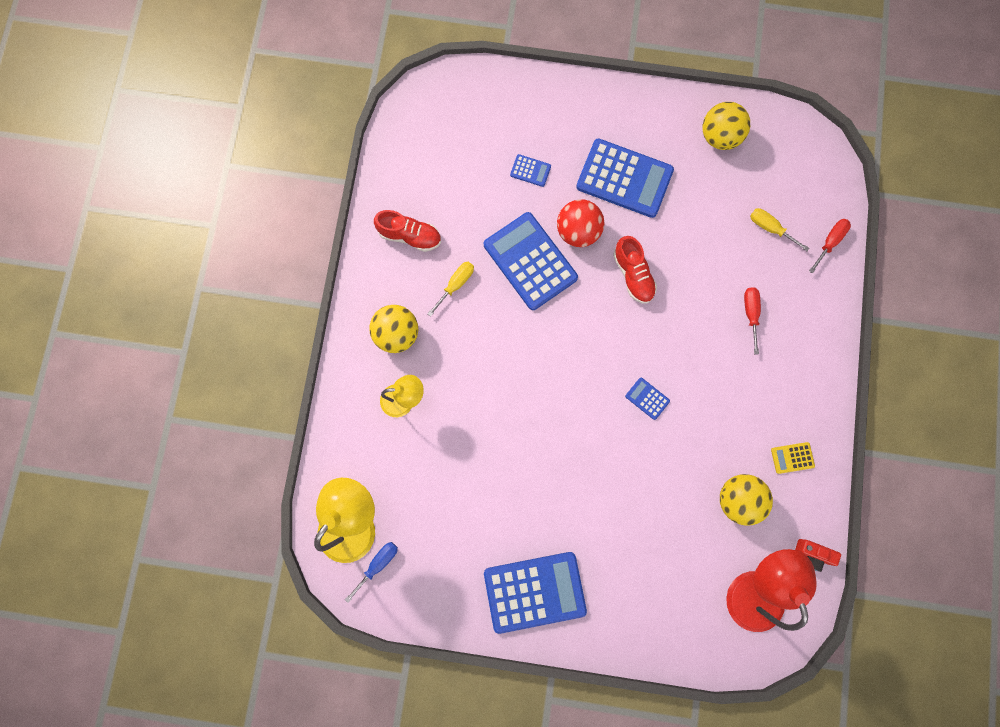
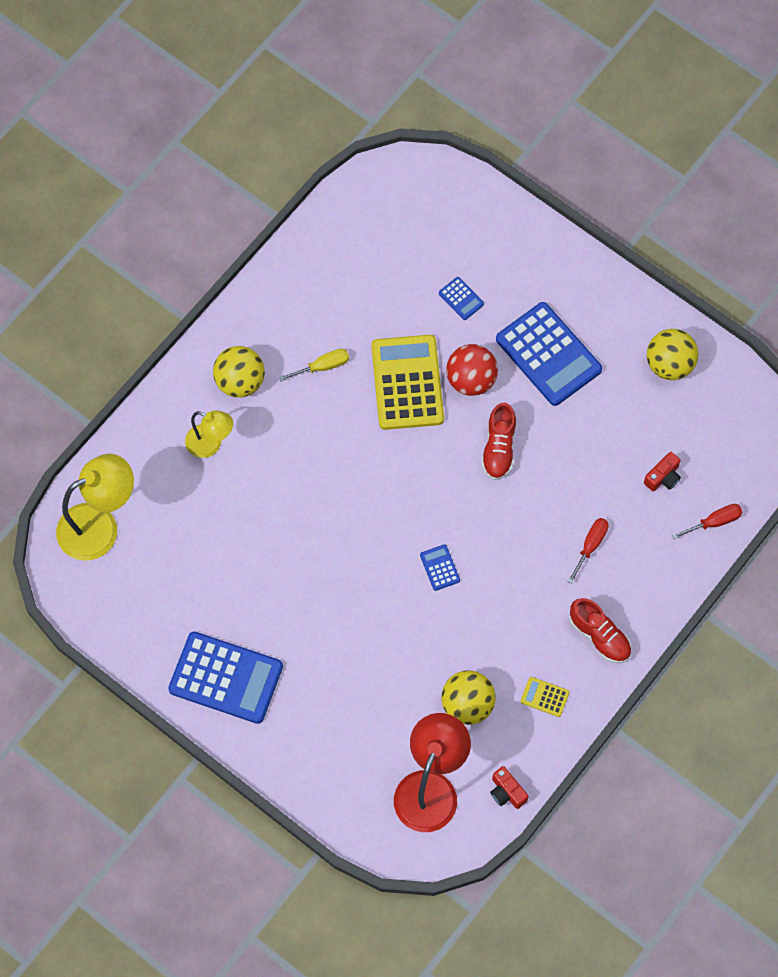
camera: 30 degrees right, 10 degrees down
blue screwdriver [345,542,398,603] -> none
red shoe [374,210,441,252] -> red shoe moved to [570,598,632,663]
blue calculator [484,212,578,310] -> yellow calculator [371,335,444,430]
yellow screwdriver [750,208,809,251] -> red camera [644,452,681,491]

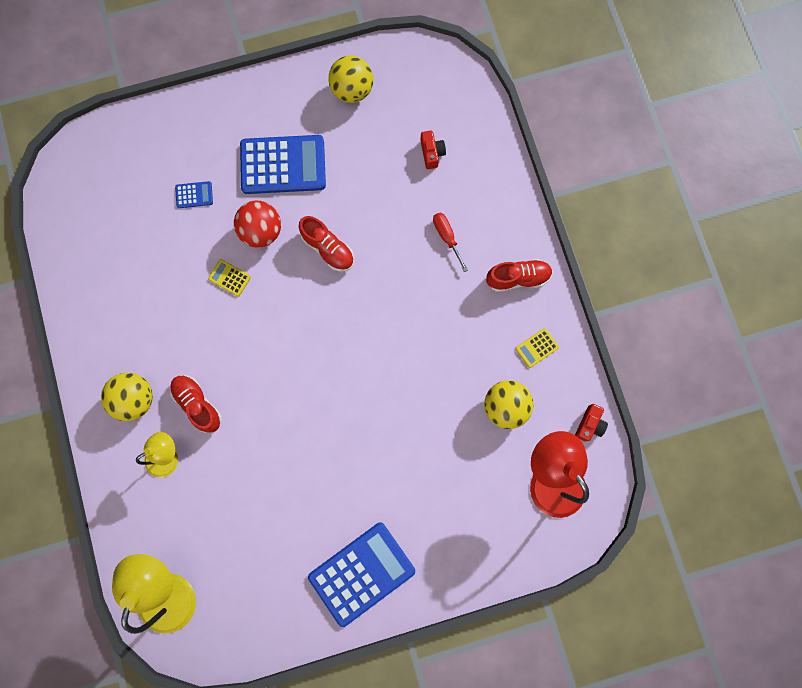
camera: 55 degrees left, 10 degrees up
yellow screwdriver [279,349,349,381] -> none
yellow calculator [371,335,444,430] -> yellow calculator [208,259,251,297], size x0.43
blue calculator [420,544,460,591] -> none
red camera [490,766,529,809] -> red camera turned 60 degrees counterclockwise [575,404,608,442]
red screwdriver [672,504,743,539] -> none
none -> red shoe [170,375,222,433]

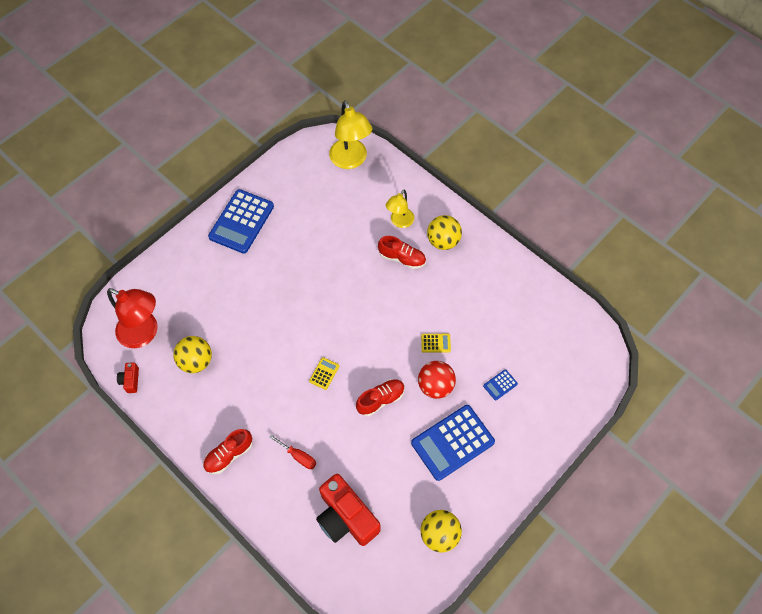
camera: 150 degrees right, 15 degrees down
red shoe [299,216,354,271] -> red shoe turned 135 degrees clockwise [356,379,405,416]
red camera [420,130,446,169] -> red camera [316,474,380,546], size x2.27
yellow calculator [515,328,559,368] -> yellow calculator moved to [309,357,339,390]

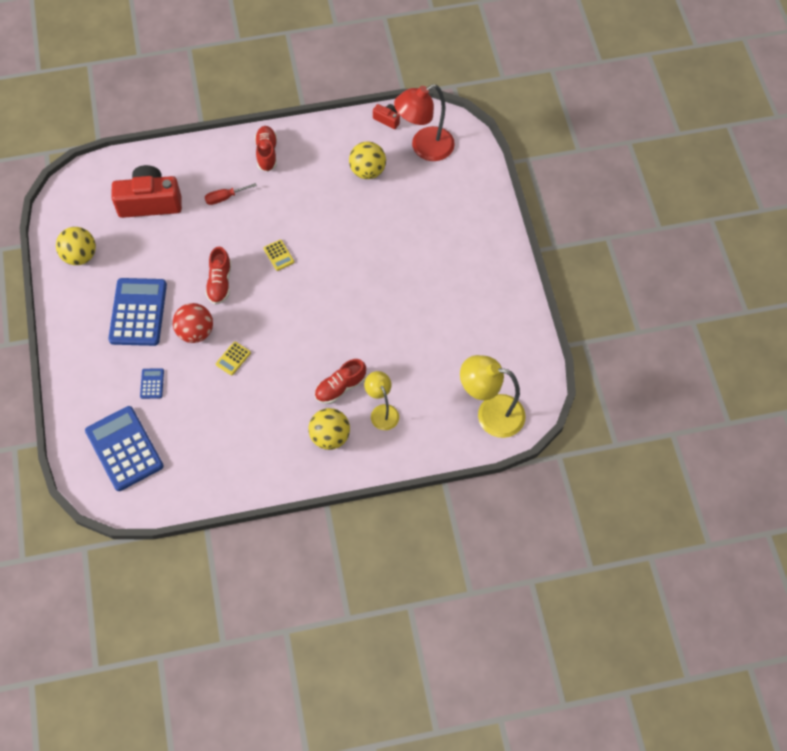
camera: 125 degrees right, 0 degrees up
blue calculator [208,189,274,254] -> blue calculator moved to [85,406,164,491]

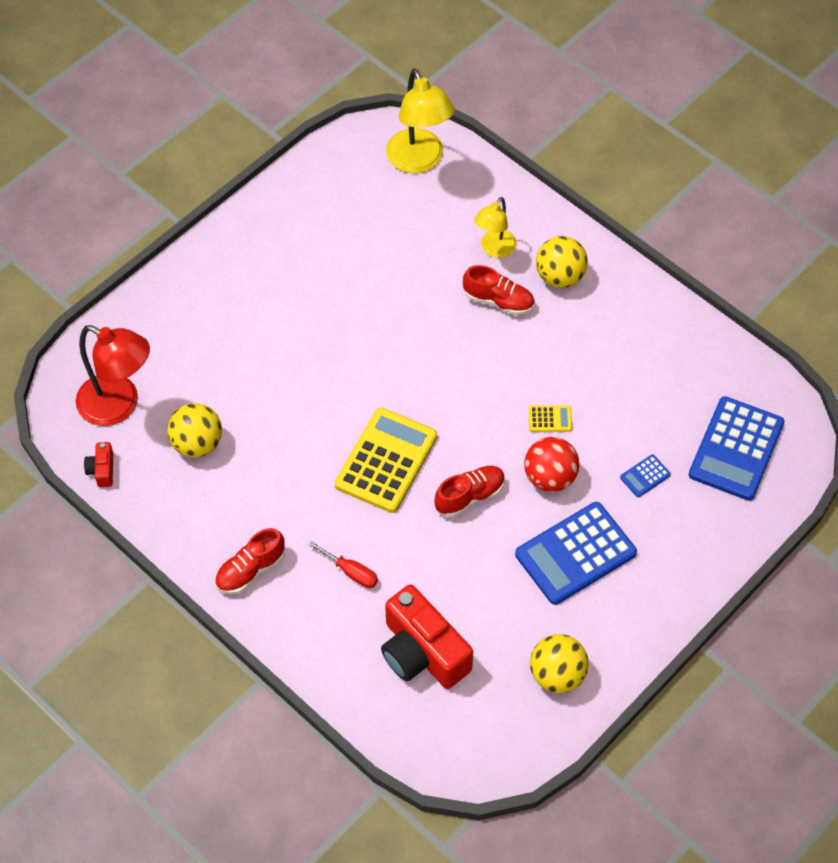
camera: 125 degrees left, 5 degrees down
yellow calculator [263,240,294,271] -> yellow calculator [335,408,437,513], size x2.34

